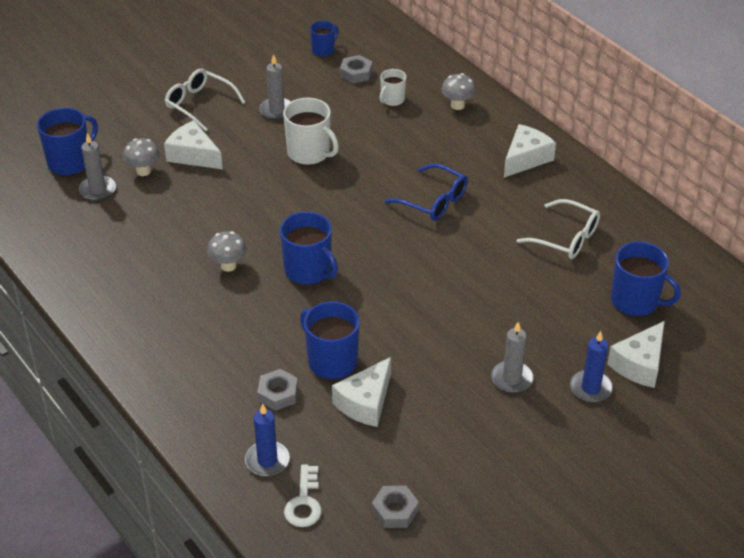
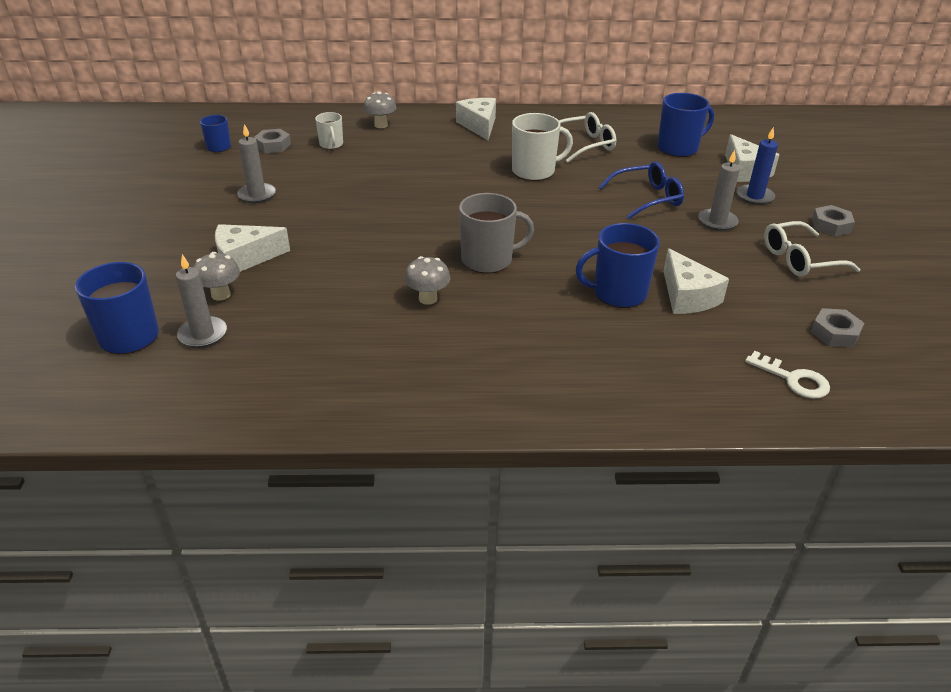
camera: 55 degrees left, 5 degrees down
white glasses [165,68,245,132] -> white glasses moved to [764,221,861,277]
blue candle [245,404,290,476] -> none
grey nut [257,369,298,411] -> grey nut moved to [812,205,855,236]
blue mug [280,212,338,285] -> grey mug [459,193,534,273]
white mug [283,98,339,165] -> white mug moved to [512,113,573,181]
blue glasses [384,164,468,221] -> blue glasses moved to [599,161,684,219]

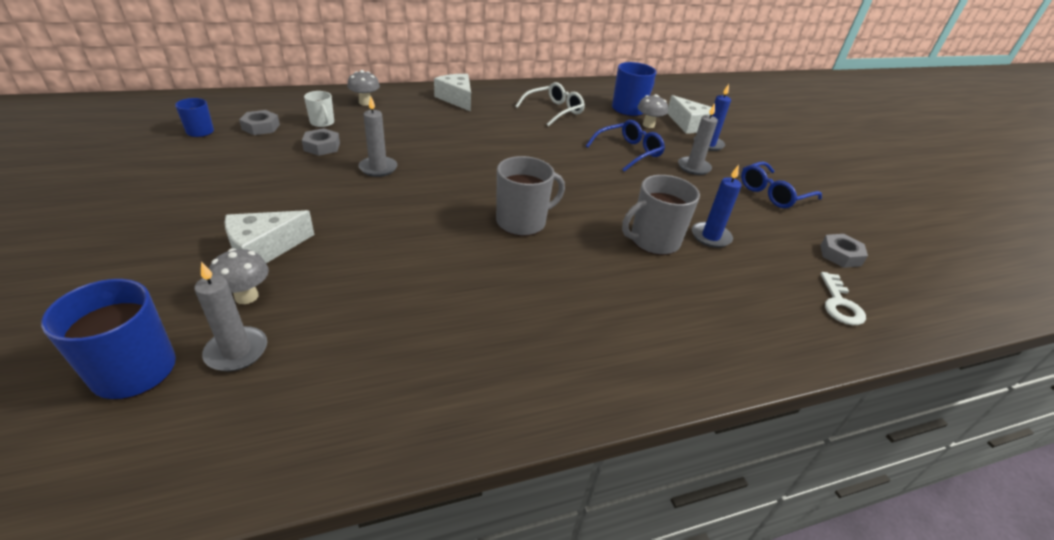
camera: 20 degrees left, 0 degrees up
grey candle [237,124,276,203] -> grey candle moved to [359,97,397,177]
grey mushroom [404,256,450,305] -> grey mushroom moved to [638,94,668,128]
white mug [512,113,573,181] -> none
blue mug [575,223,660,308] -> grey mug [622,175,700,255]
white cheese [664,248,729,314] -> blue candle [692,165,742,248]
white key [745,351,830,399] -> white key turned 75 degrees clockwise [820,272,866,325]
white glasses [764,221,861,277] -> blue glasses [741,161,822,208]
grey nut [812,205,855,236] -> grey nut moved to [302,128,340,156]

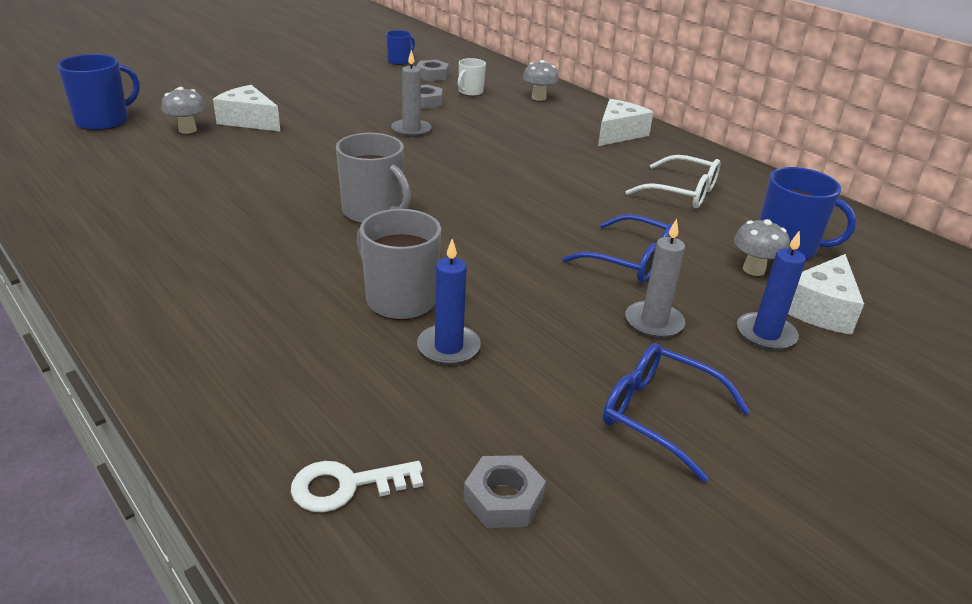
camera: 70 degrees right, 5 degrees down
grey candle [194,261,267,371] -> none

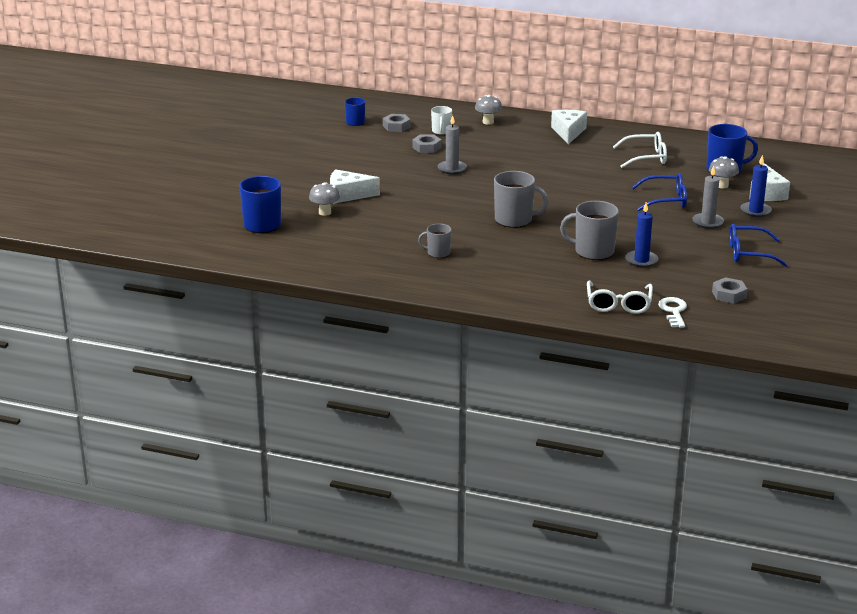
camera: 30 degrees left, 5 degrees down
white key [291,461,423,512] -> white key turned 135 degrees clockwise [658,297,687,328]
none -> grey mug [418,224,451,258]
none -> white glasses [587,280,653,314]

